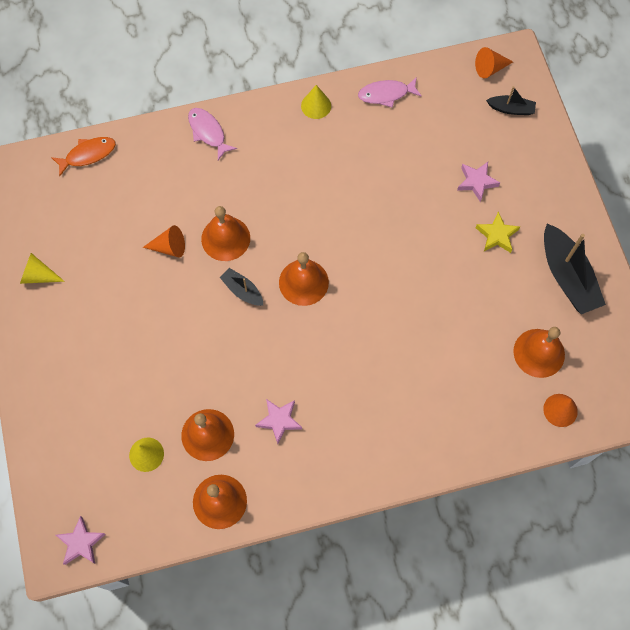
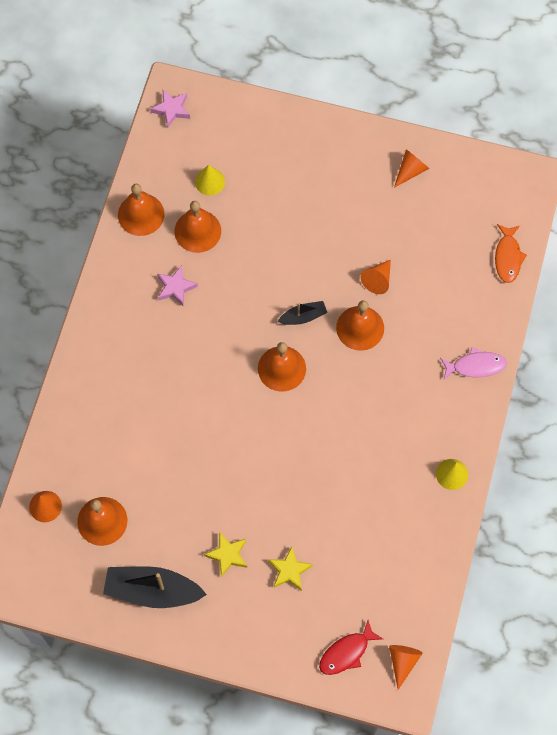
camera: 120 degrees right, 0 degrees up
yellow cone [20,253,65,284] -> orange cone [394,149,429,188]
pink fish [358,77,422,108] -> none
pink star [457,162,500,202] -> yellow star [268,547,313,590]
black boat [486,86,536,115] -> red fish [319,620,383,675]

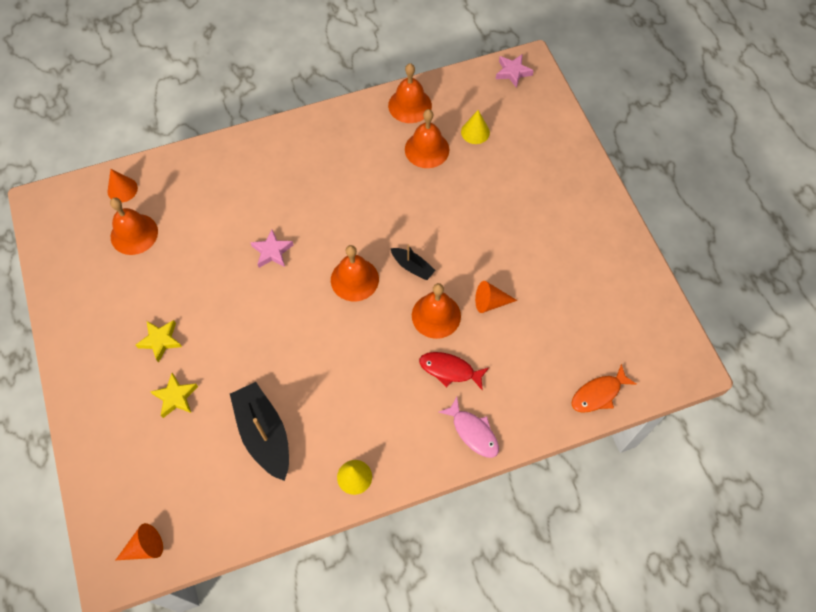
camera: 55 degrees right, 5 degrees down
black boat [103,566,207,608] -> black boat moved to [230,382,289,481]
pink star [157,265,198,306] -> pink star moved to [250,229,293,268]
red fish [319,620,383,675] -> red fish moved to [419,352,489,391]
orange cone [394,149,429,188] -> none

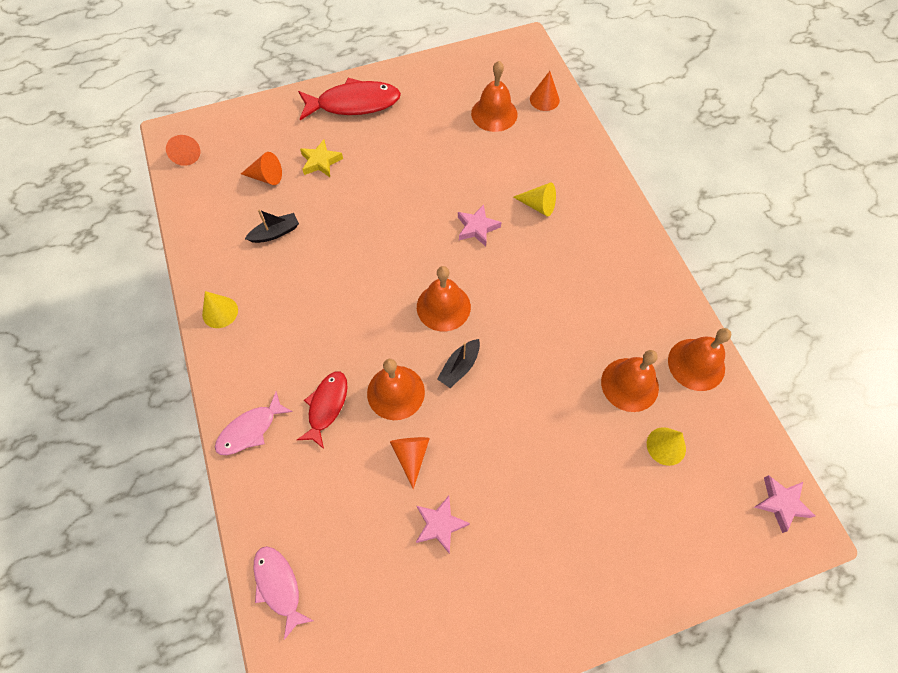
camera: 90 degrees right, 0 degrees up
yellow star [136,320,182,363] -> none
black boat [230,382,289,481] -> black boat [245,209,299,243], size x0.53
orange fish [571,364,637,413] -> pink fish [253,546,314,640]
none -> orange cone [241,152,282,185]
none -> red fish [298,78,401,120]
none -> pink star [416,496,470,554]
none -> yellow cone [513,182,556,216]

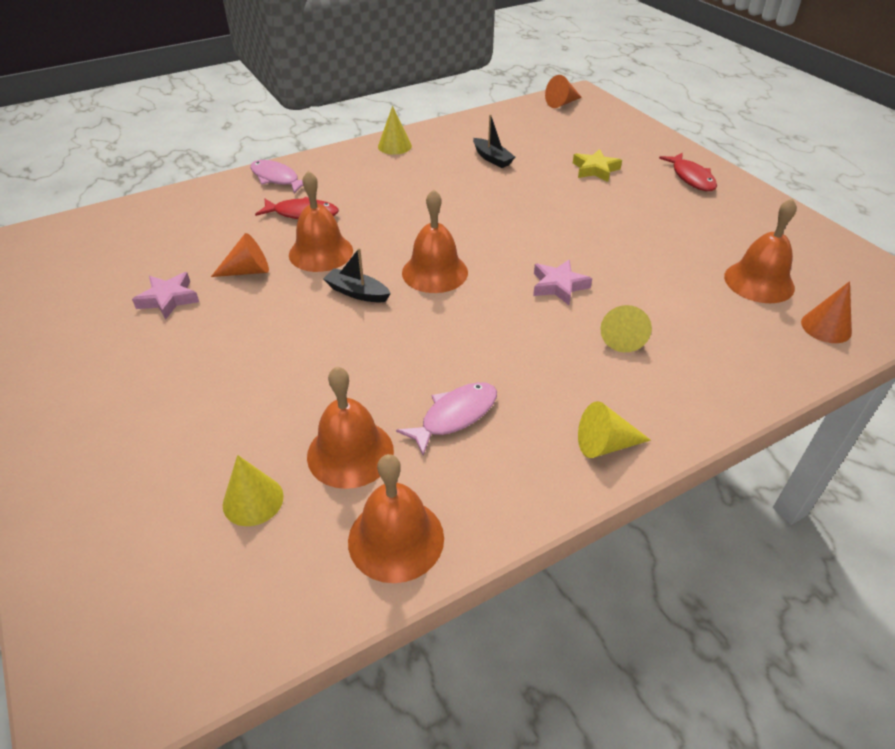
camera: 80 degrees right, 20 degrees down
orange cone [241,152,282,185] -> none
pink fish [253,546,314,640] -> pink fish moved to [396,382,497,456]
red fish [298,78,401,120] -> red fish [659,153,717,191], size x0.62
pink star [754,475,815,533] -> none
none -> yellow cone [578,401,651,458]

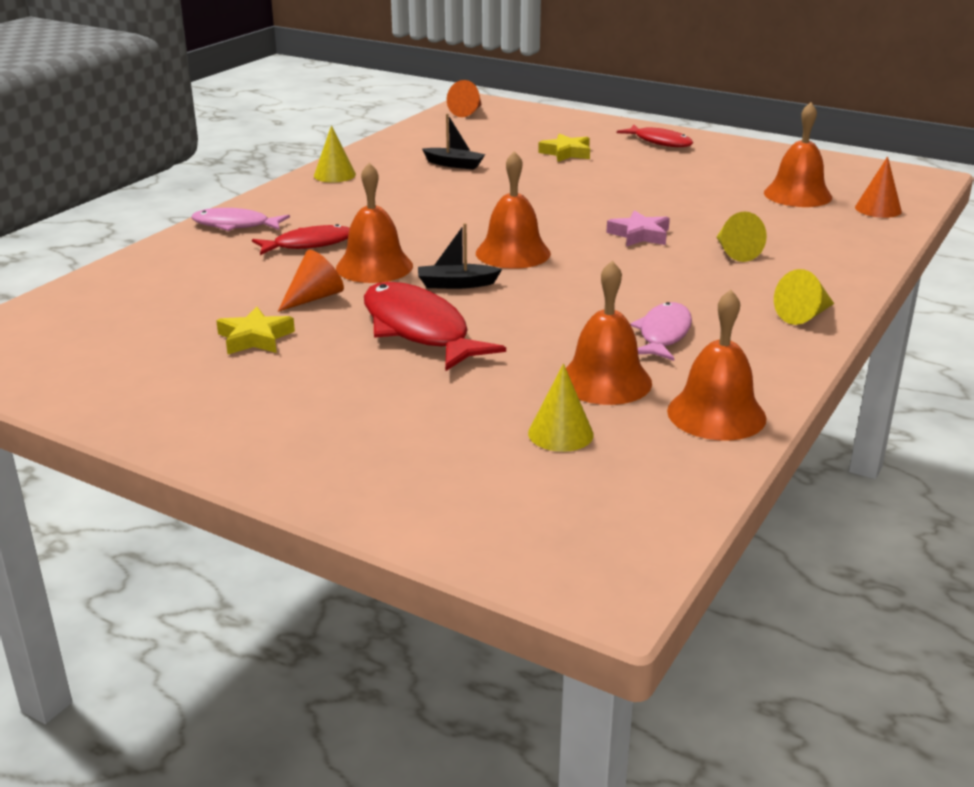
camera: 30 degrees left, 15 degrees down
pink star [132,272,199,320] -> yellow star [216,307,295,354]
none -> red fish [364,282,506,371]

